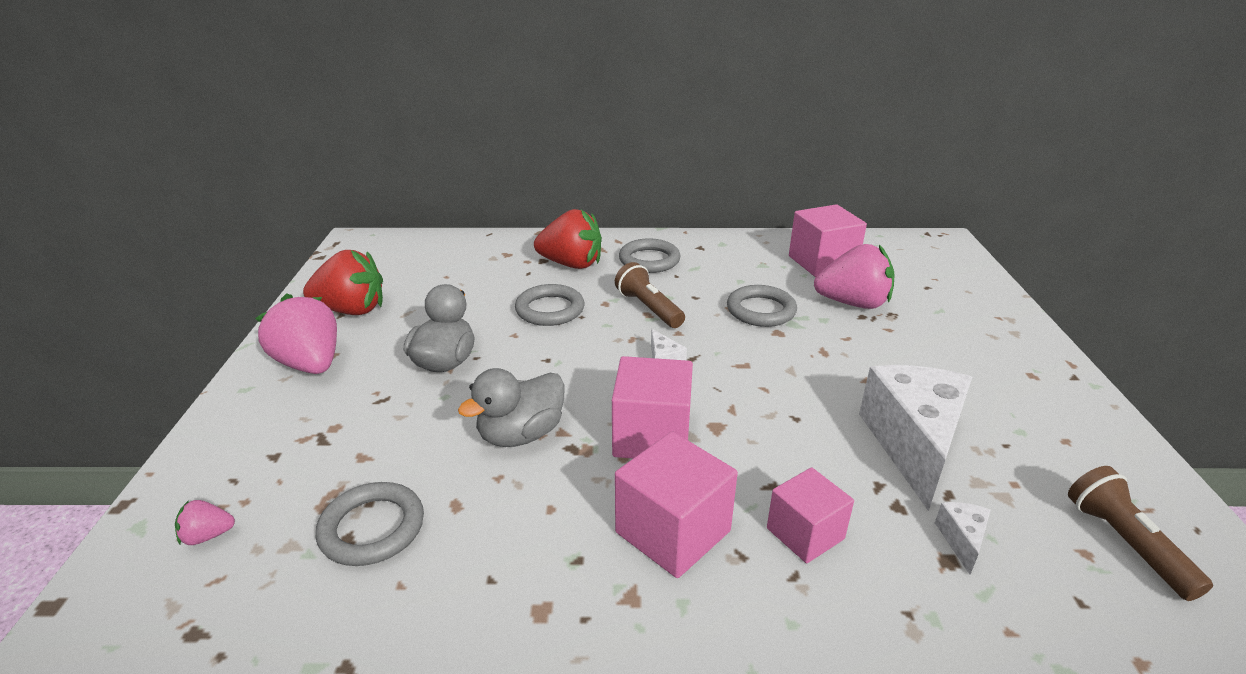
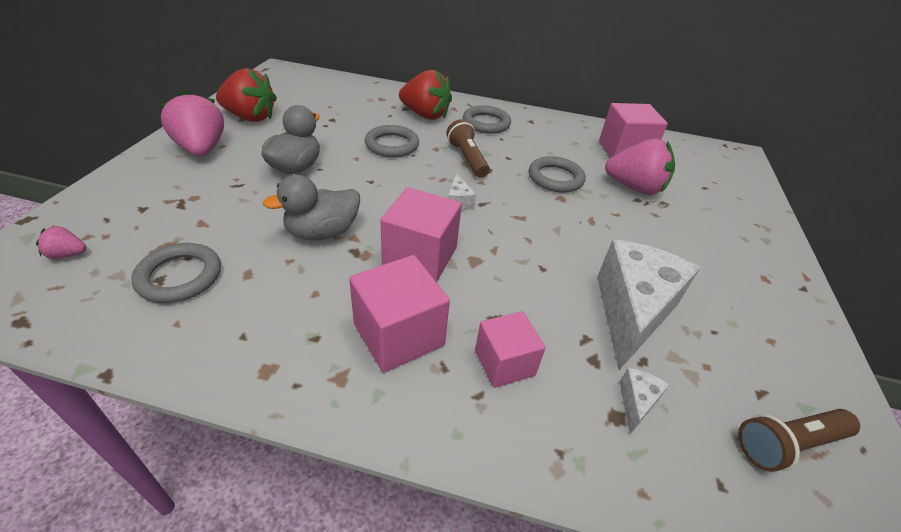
camera: 10 degrees right, 10 degrees up
brown flashlight [1068,466,1213,601] -> brown flashlight turned 105 degrees counterclockwise [738,409,860,472]

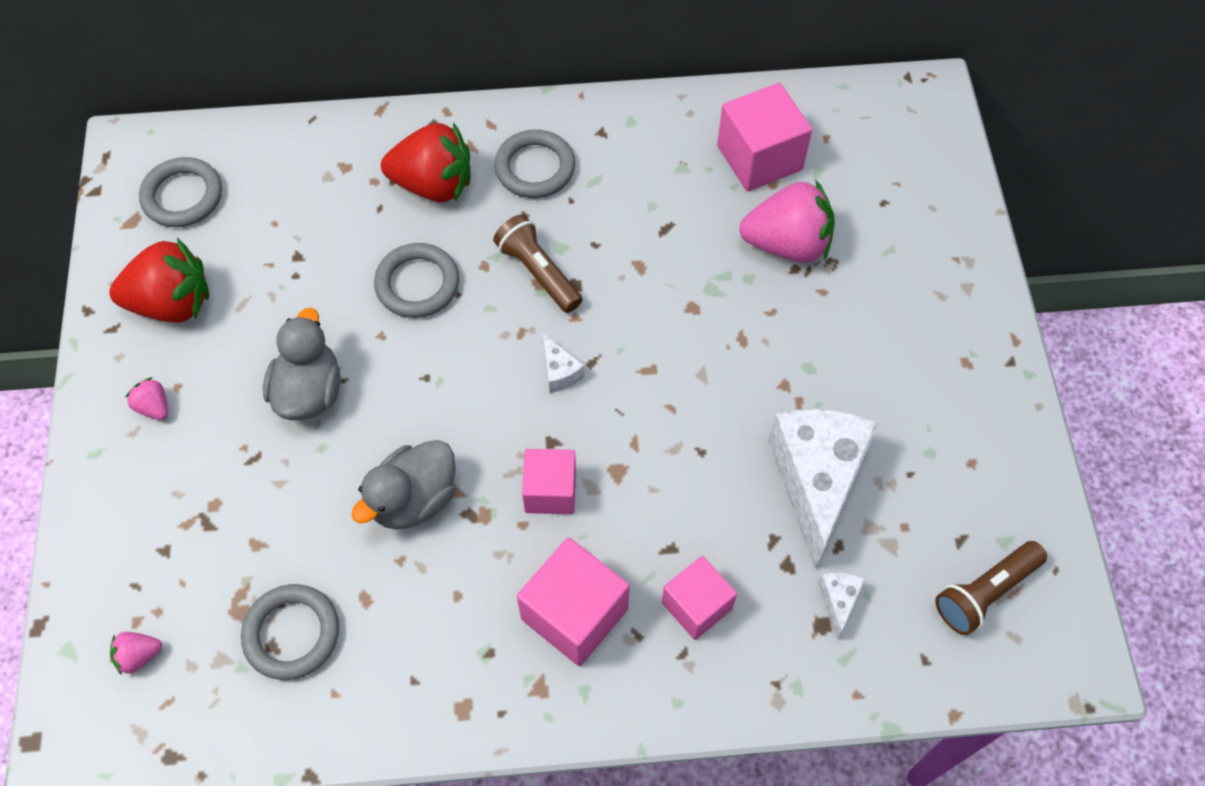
camera: 15 degrees left, 20 degrees up
pink strawberry [160,90,224,156] -> pink strawberry [125,377,168,420], size x0.45
pink cube [380,187,462,282] -> pink cube [522,449,576,514], size x0.66
grey ring [529,156,586,193] -> grey ring moved to [139,157,222,227]

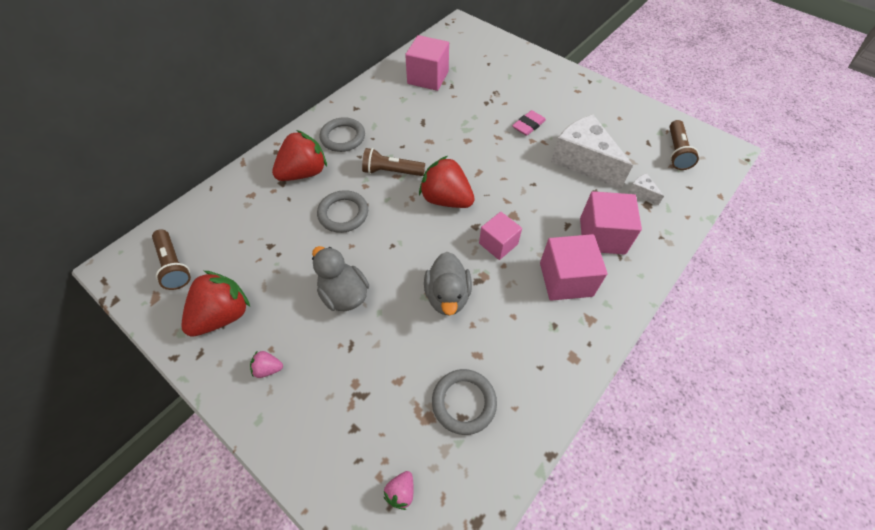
camera: 45 degrees left, 5 degrees down
grey ring [139,157,222,227] -> brown flashlight [152,229,191,290]
white cheese [543,333,585,393] -> red strawberry [419,156,475,208]
pink cube [662,556,737,640] -> pink cube [580,191,642,255], size x1.51
pink strawberry [739,180,835,263] -> none
none -> pink eraser [512,110,546,136]

